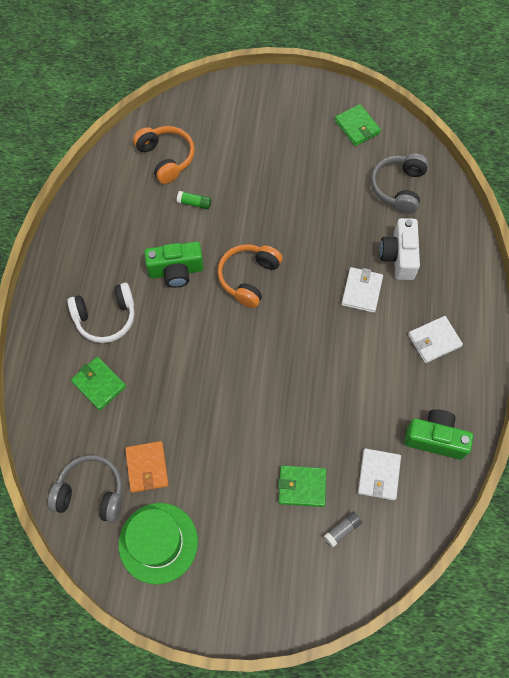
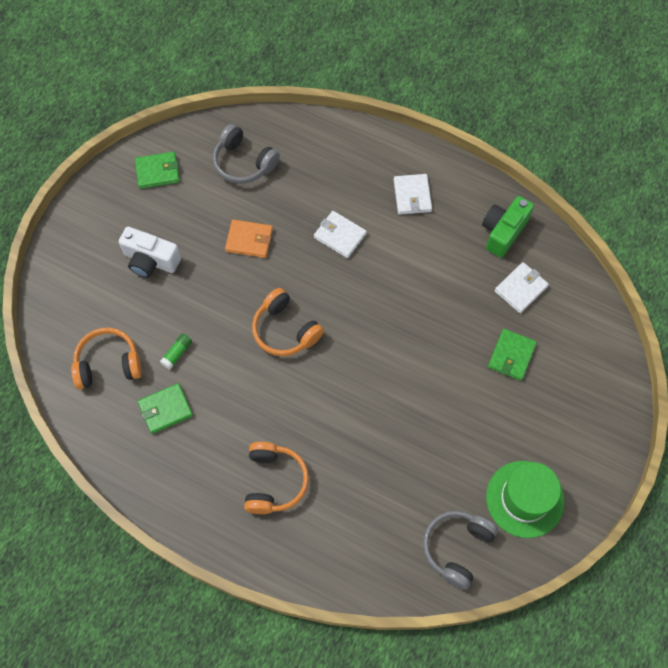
camera: 70 degrees left, 0 degrees up
white headphones [67,283,134,343] -> orange headphones [244,442,309,514]
green wallet [71,357,126,410] -> green wallet moved to [138,383,193,434]
orange wallet [125,441,169,493] -> orange wallet moved to [225,219,273,258]
green camera [144,242,204,288] -> none
grey glue stick [324,511,362,547] -> none
white wallet [358,449,401,500] -> white wallet turned 75 degrees counterclockwise [495,262,549,313]
white camera [380,218,420,280] -> white camera moved to [119,227,181,278]

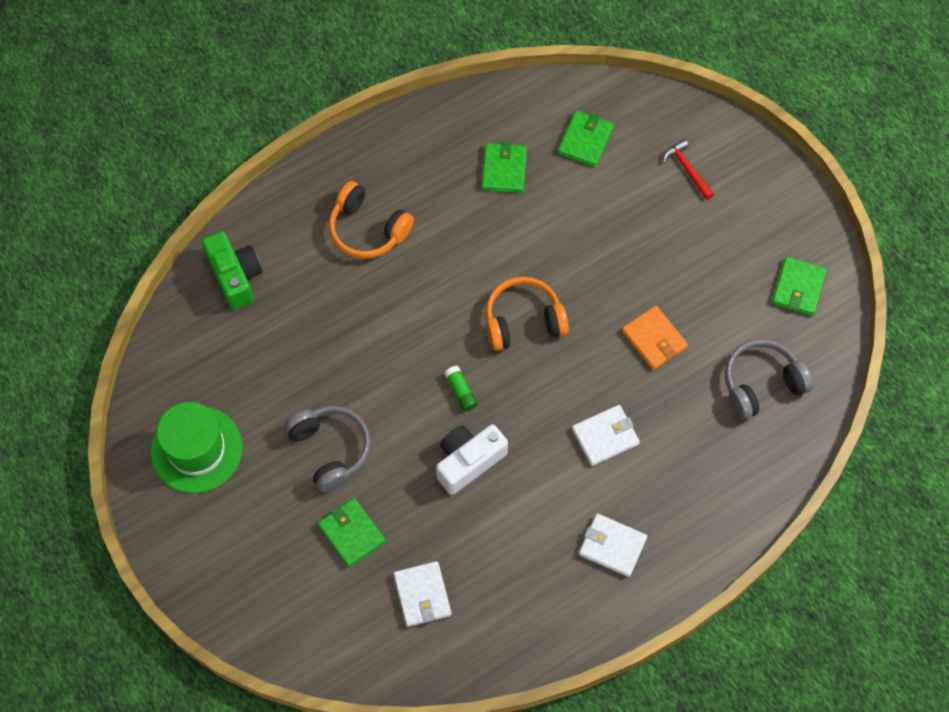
camera: 120 degrees right, 0 degrees up
orange headphones [71,328,142,389] -> green wallet [558,110,614,167]
white camera [119,227,181,278] -> white camera moved to [436,424,508,495]
green glue stick [160,333,192,370] -> green glue stick moved to [444,366,478,411]
orange wallet [225,219,273,258] -> orange wallet turned 75 degrees counterclockwise [622,306,688,370]
grey headphones [423,511,498,590] -> grey headphones moved to [284,406,371,493]
green camera [482,196,534,258] -> green camera moved to [202,231,263,310]
none -> red hammer [663,139,714,200]

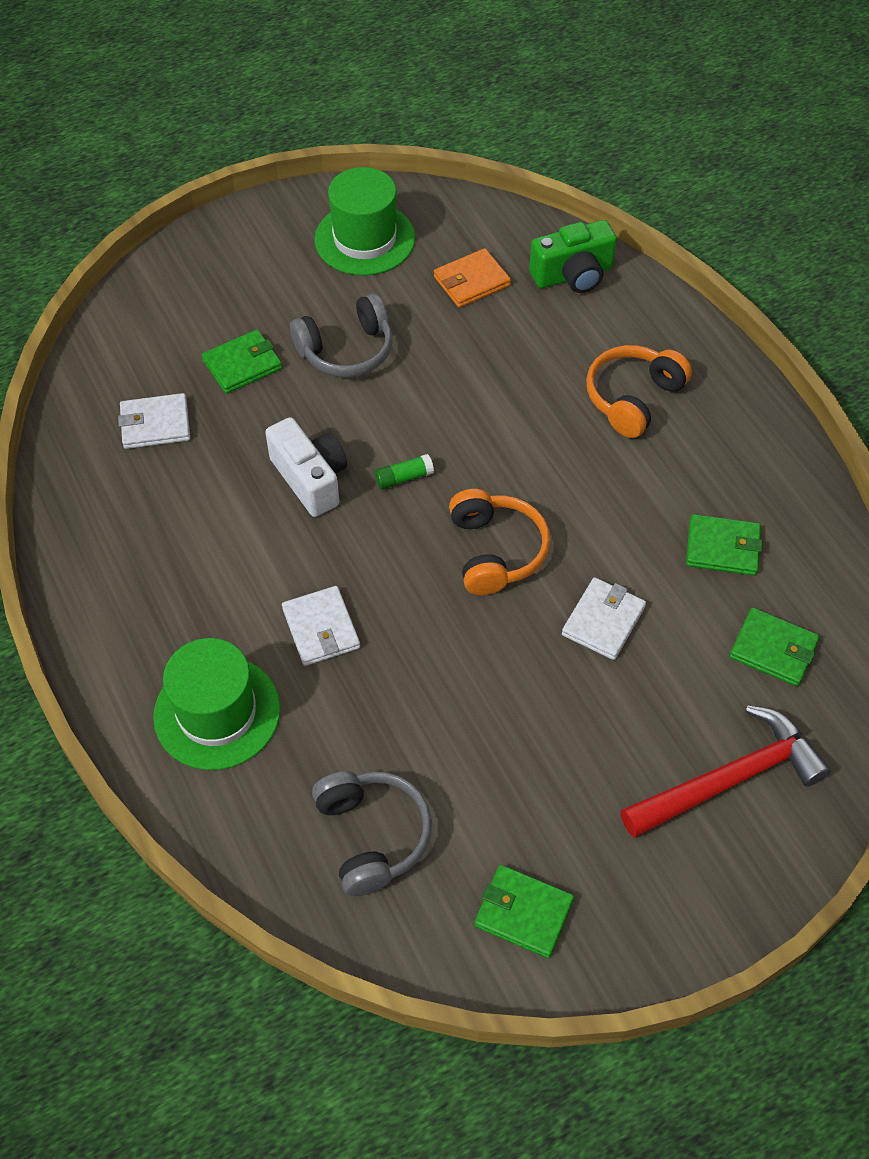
camera: 95 degrees right, 10 degrees down
white wallet [579,513,647,577] -> white wallet moved to [562,577,646,660]
orange wallet [622,306,688,370] -> orange wallet moved to [434,248,511,308]
red hammer [663,139,714,200] -> red hammer [620,705,830,838], size x2.02
none -> green hat [153,638,280,770]

